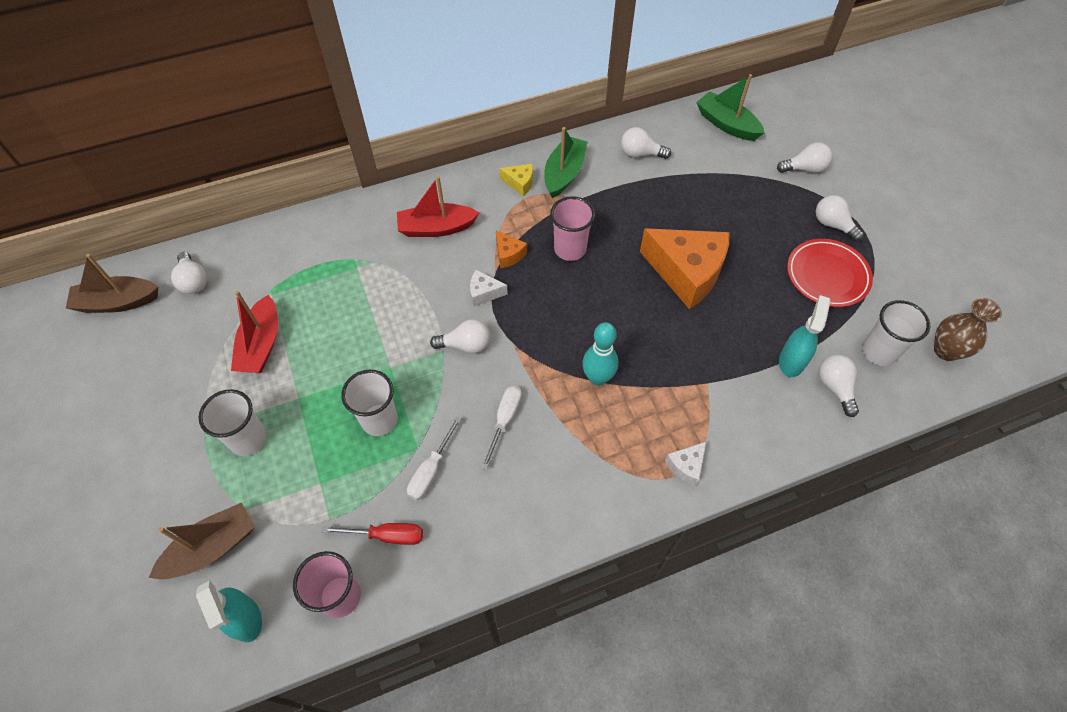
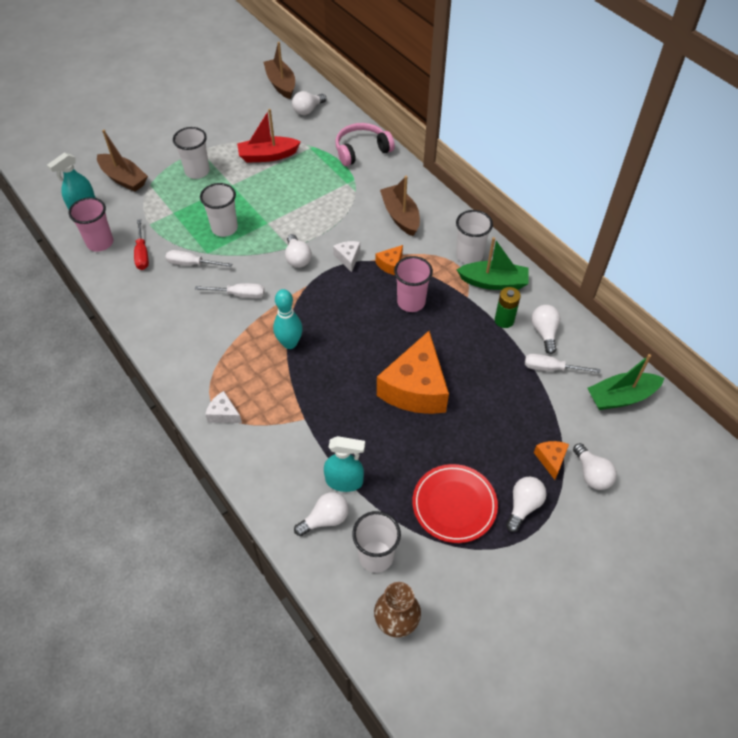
camera: 75 degrees right, 5 degrees down
red boat [397,176,479,237] -> brown boat [380,176,420,236]
yellow cheese [499,164,533,196] -> white cup [456,210,493,264]
green boat [696,74,765,141] -> green boat turned 135 degrees counterclockwise [587,354,664,410]
none -> pink headphones [335,123,395,166]
none -> green battery [495,287,521,328]
none -> white screwdriver [525,354,601,373]
none -> orange cheese [534,441,569,480]

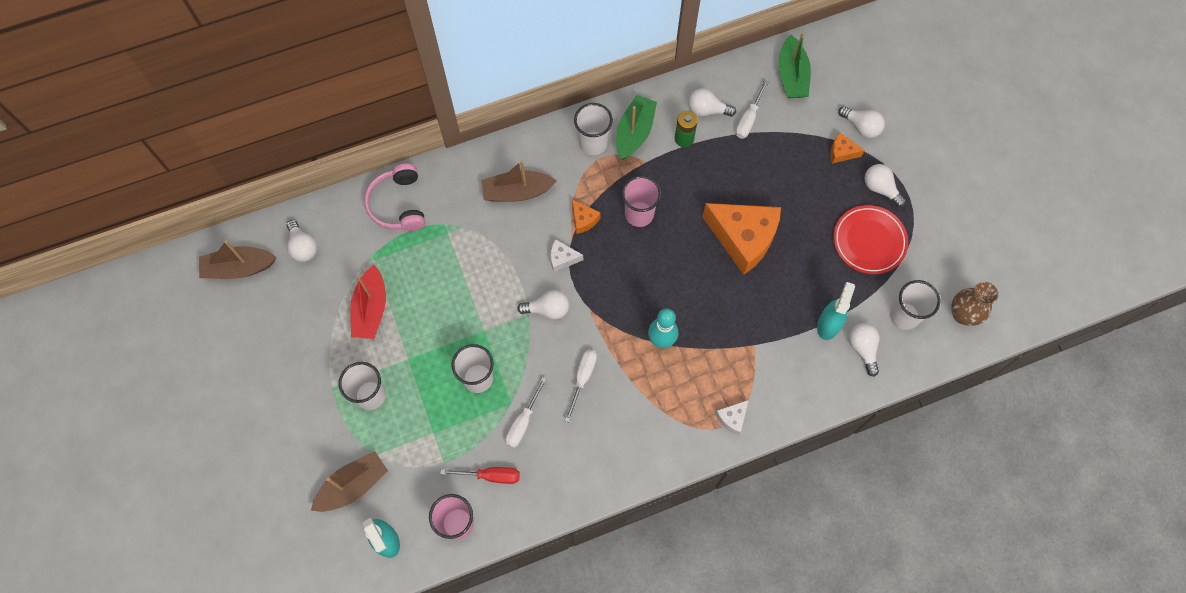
camera: 75 degrees left, 15 degrees up
white light bulb [573,443,617,490] -> white light bulb turned 45 degrees clockwise [838,106,885,138]

